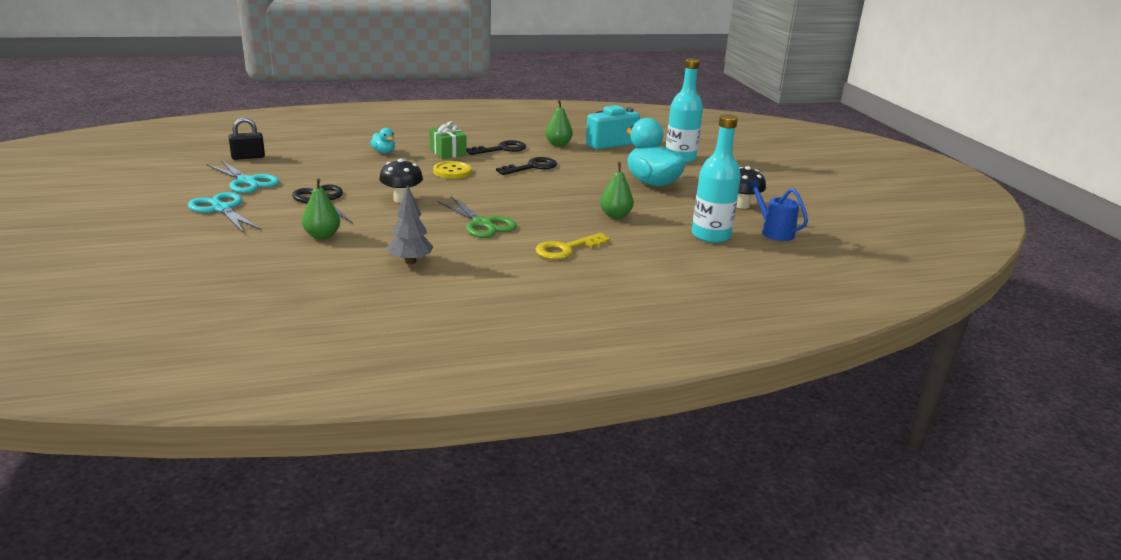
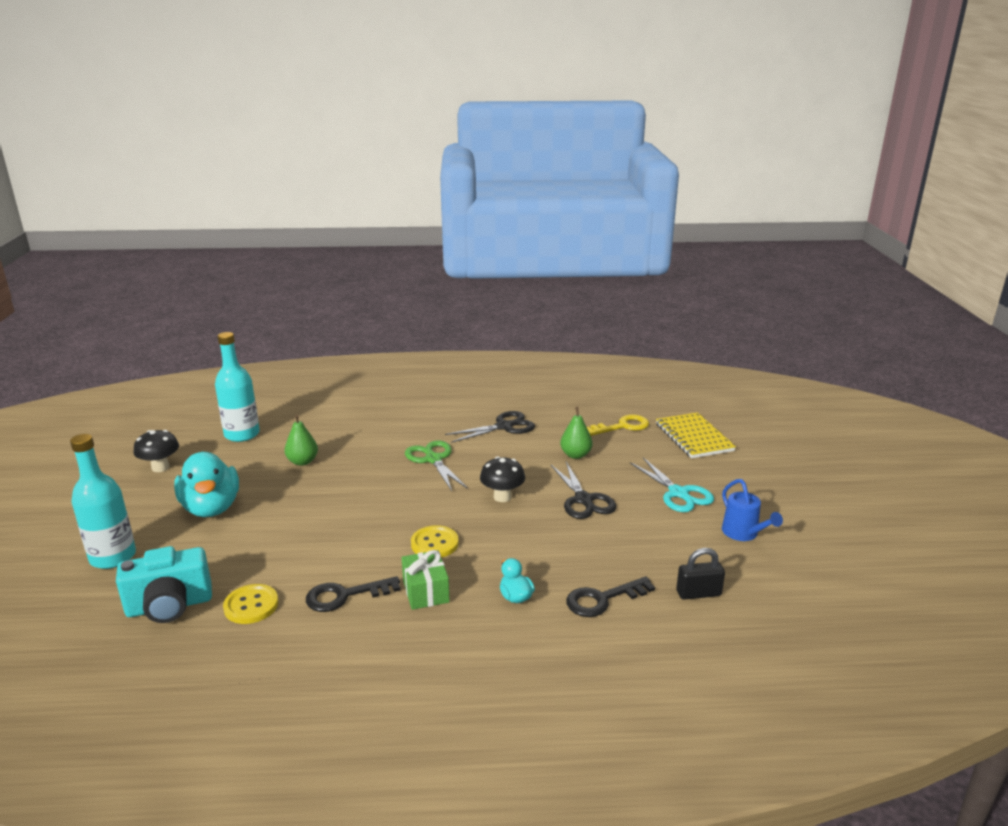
camera: 165 degrees left, 0 degrees up
turquoise scissors [207,160,280,193] -> none
grey tree [387,185,433,264] -> black scissors [445,411,535,443]
black key [496,157,557,175] -> black key moved to [566,576,655,617]
yellow key [535,233,610,260] -> yellow key moved to [587,414,649,436]
green pear [545,100,573,146] -> yellow button [223,584,278,624]
blue watering can [747,179,808,241] -> blue watering can moved to [722,479,783,541]
none -> yellow notebook [656,412,736,458]

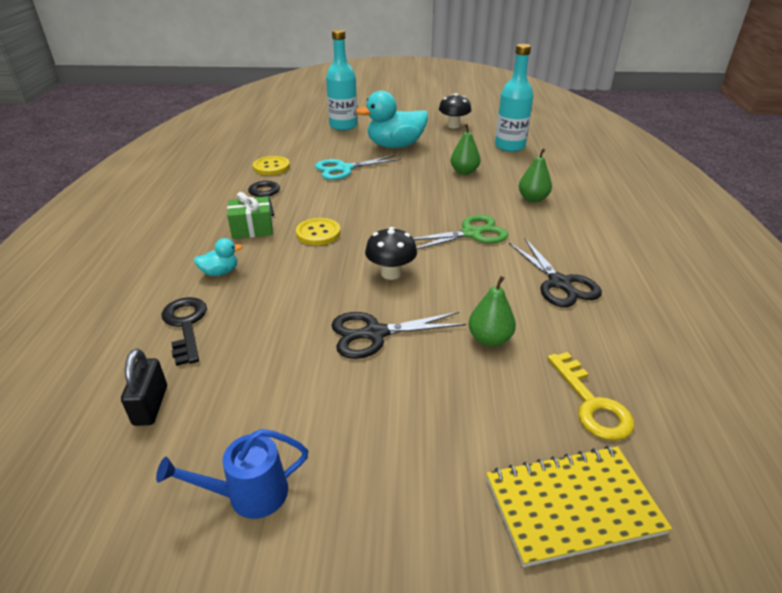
camera: 95 degrees right, 10 degrees up
turquoise camera [116,546,212,623] -> none
turquoise scissors [630,457,714,512] -> turquoise scissors moved to [315,155,401,180]
none -> green pear [519,148,552,202]

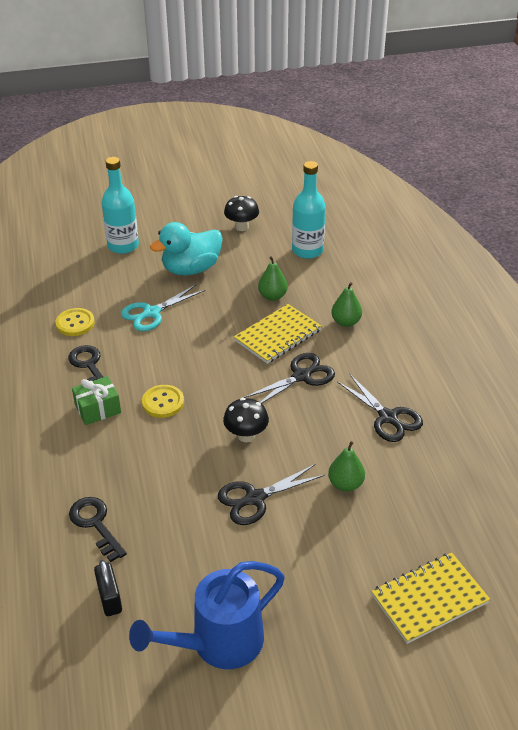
camera: 15 degrees left, 5 degrees up
blue watering can [156,429,308,519] -> blue watering can [129,561,285,669], size x1.75
turquoise duck [194,238,243,276] -> none
green scissors [413,215,509,249] -> black scissors [244,353,335,404]
yellow key [547,352,634,441] -> none
none -> yellow notebook [234,304,322,364]

